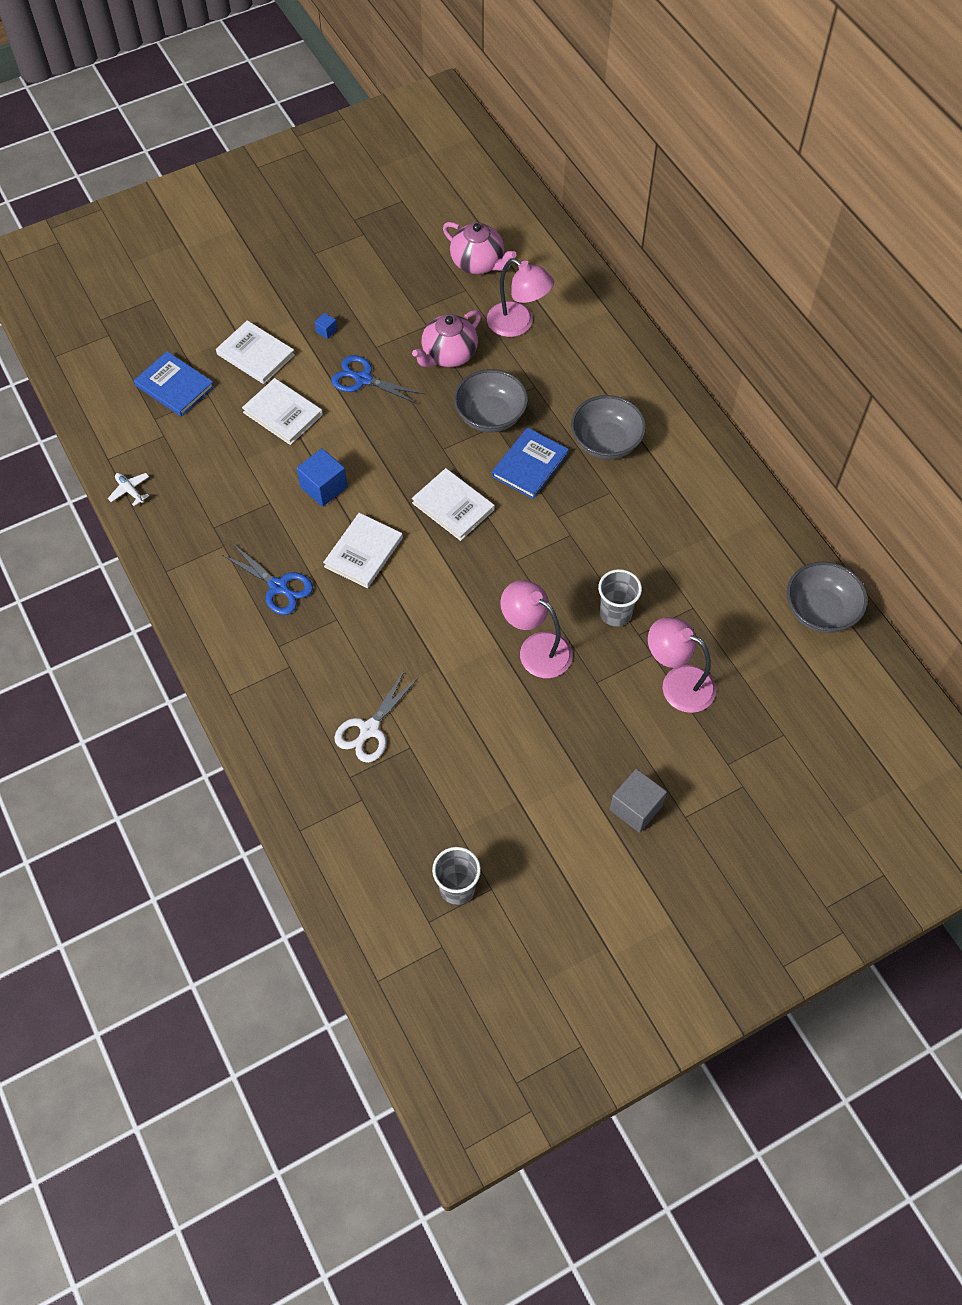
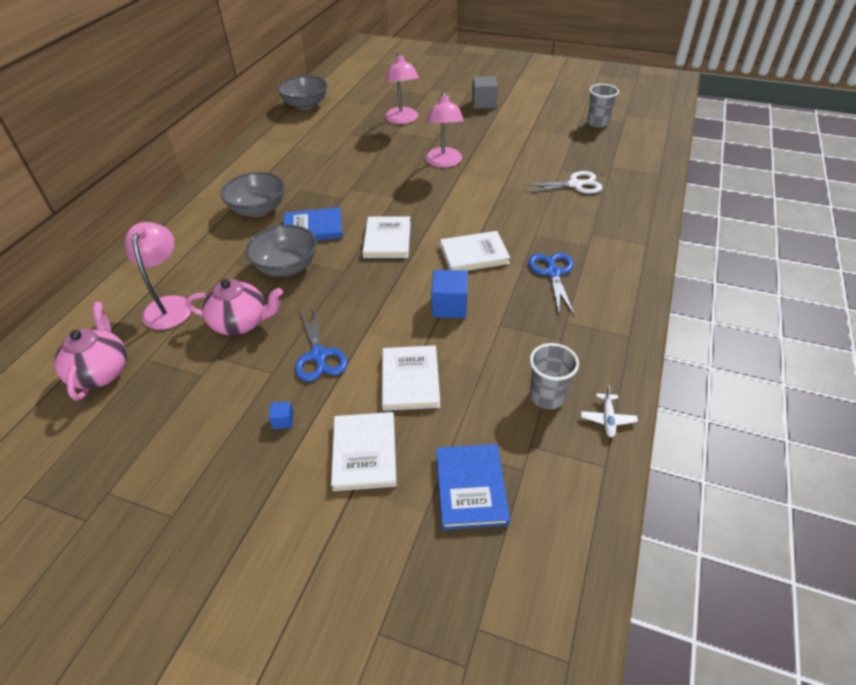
camera: 130 degrees left, 15 degrees down
grey cup [598,569,642,627] -> grey cup moved to [530,343,579,409]

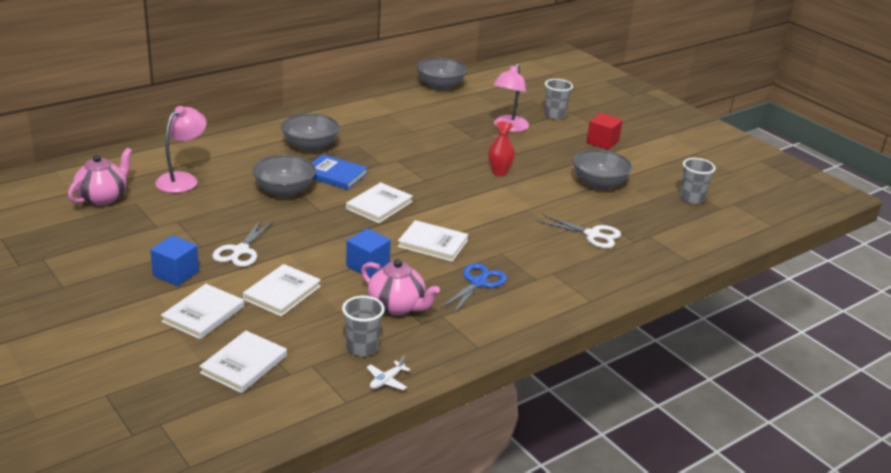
camera: 30 degrees right, 15 degrees down
pink teapot [186,279,283,335] -> pink teapot moved to [361,259,440,315]
blue cube [269,401,293,429] -> blue cube [150,235,199,286], size x2.08
blue scissors [295,306,348,381] -> white scissors [212,219,273,267]
pink lamp [425,91,464,168] -> red vase [488,121,515,176]
blue book [436,444,510,530] -> white book [199,331,287,393]
grey cube [472,76,498,109] -> red cube [587,113,623,150]
none -> grey cup [544,79,573,119]
none -> grey bowl [573,149,632,190]

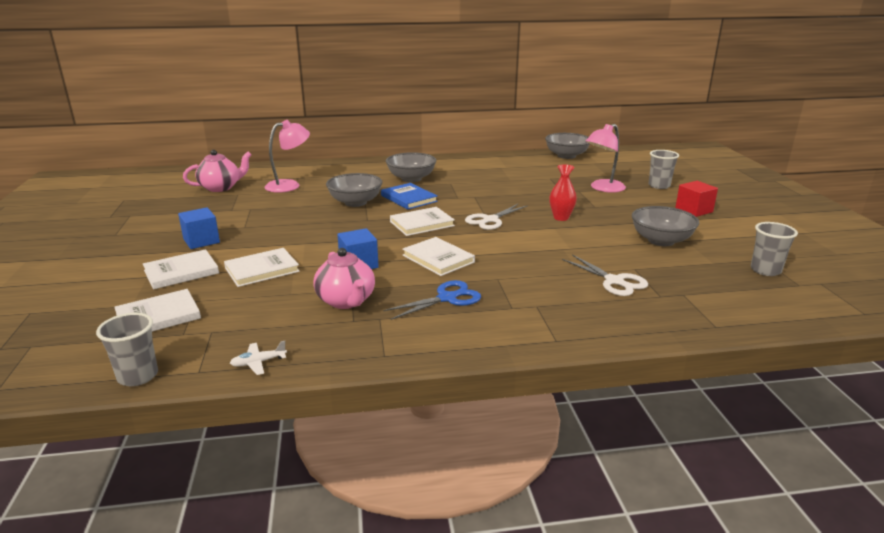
camera: 30 degrees right, 5 degrees down
white scissors [212,219,273,267] -> white scissors moved to [465,204,528,230]
grey cup [342,296,385,356] -> grey cup moved to [96,313,158,386]

